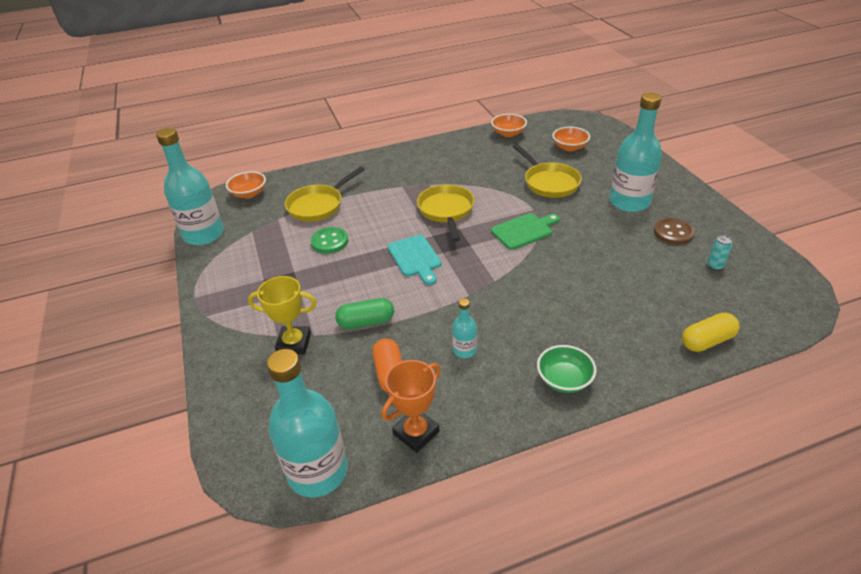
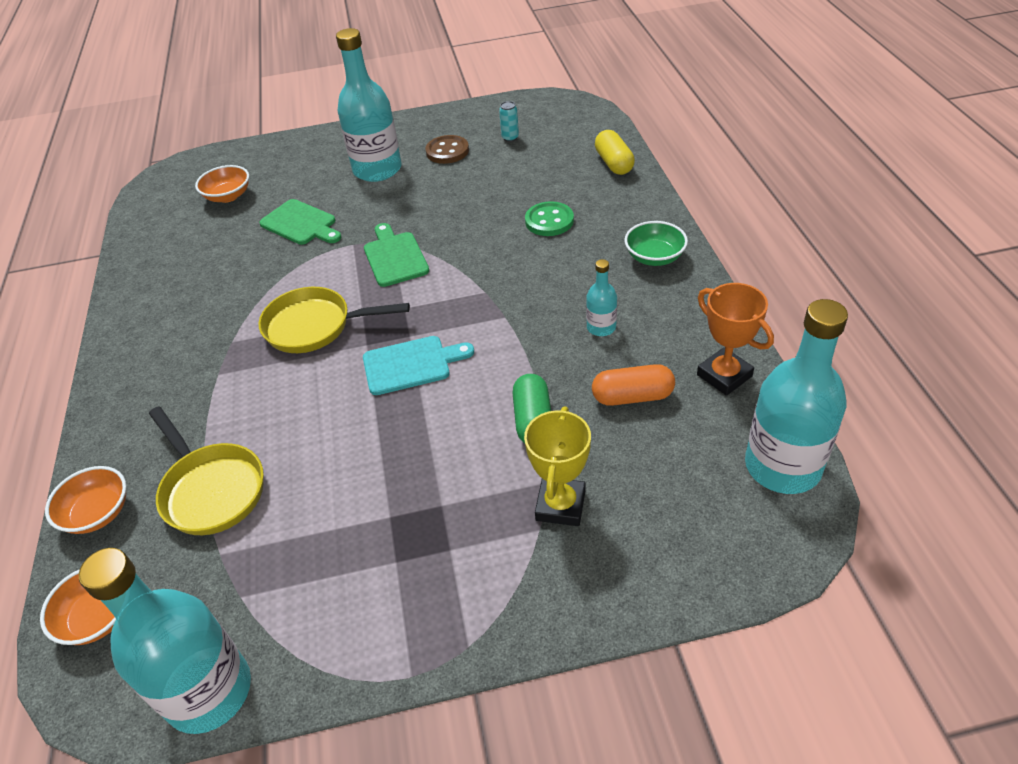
camera: 80 degrees left, 5 degrees up
green button [311,227,348,254] -> green button moved to [525,201,574,236]
orange bowl [491,114,527,137] -> orange bowl moved to [45,466,126,534]
yellow pan [513,144,582,198] -> green cutting board [259,199,341,245]

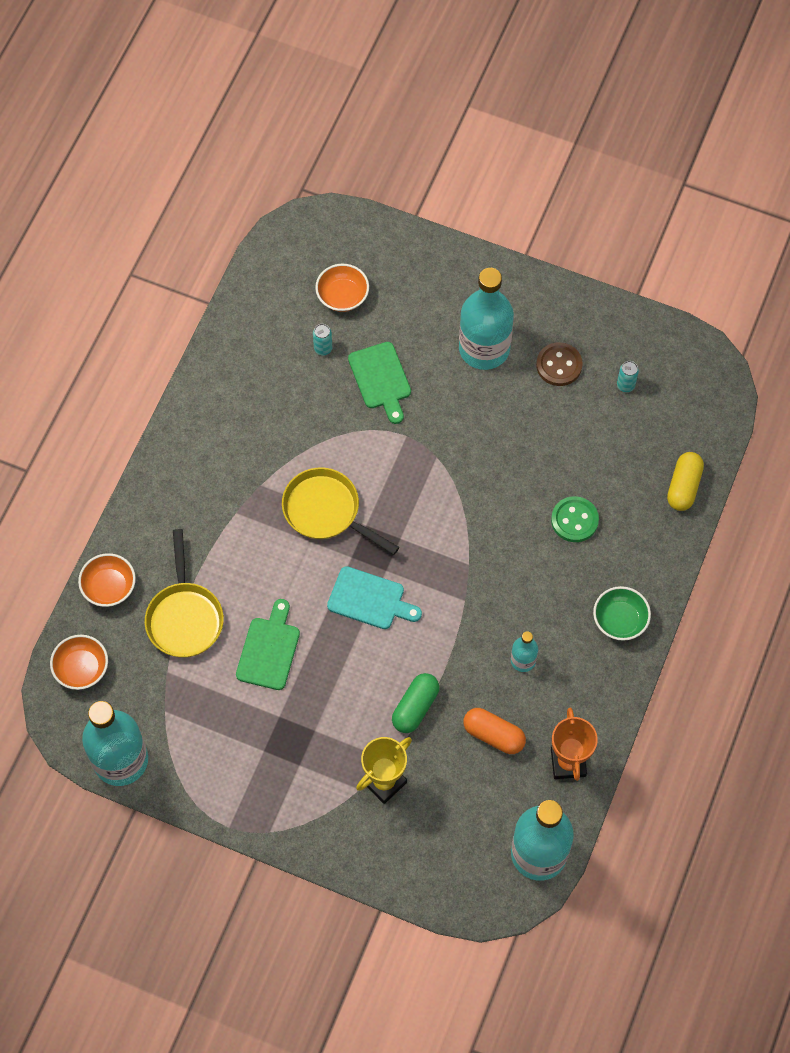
camera: 30 degrees right, 20 degrees up
green cutting board [364,223,429,287] -> green cutting board moved to [236,599,300,690]
none -> turquoise can [313,324,332,355]

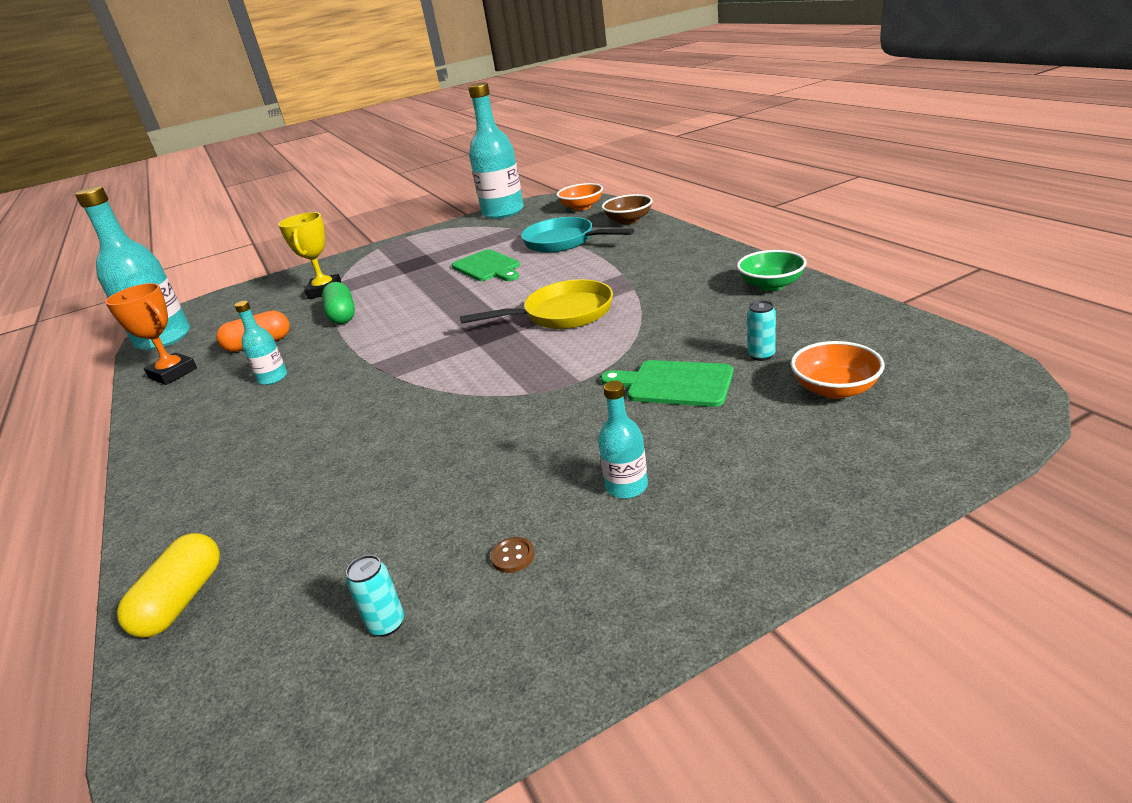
camera: 135 degrees right, 35 degrees down
orange bowl [78,553,136,607] -> brown bowl [602,194,653,224]
yellow pan [145,529,224,658] -> turquoise pan [521,217,634,253]
turquoise cutting board [327,566,422,629] -> none
turquoise bottle [459,268,514,370] -> turquoise bottle [598,381,648,499], size x0.47
brown button [536,342,583,386] -> brown button [490,537,535,573], size x0.49
green button [551,496,599,542] -> none
green bowl [593,586,651,641] -> green bowl moved to [737,250,807,291]
yellow capsule [667,452,704,511] -> yellow capsule turned 45 degrees clockwise [117,533,220,638]

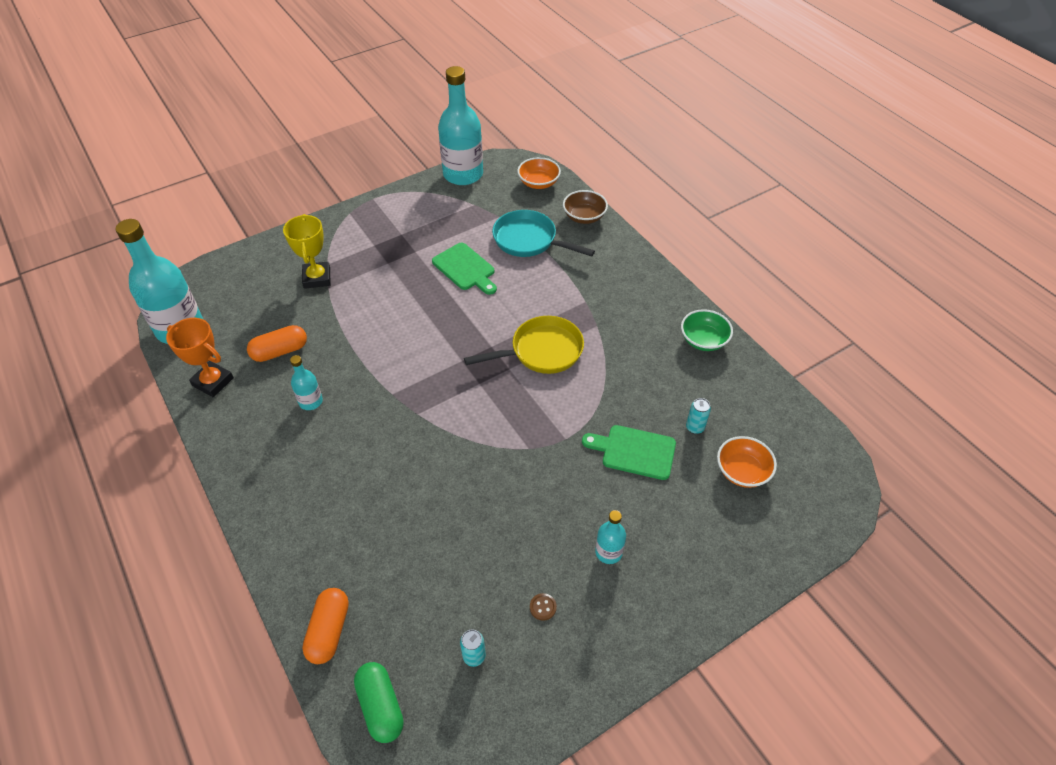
camera: 10 degrees left, 20 degrees up
yellow capsule [117,533,220,638] -> orange capsule [302,588,349,664]
green capsule [322,282,355,324] -> green capsule moved to [354,662,404,743]

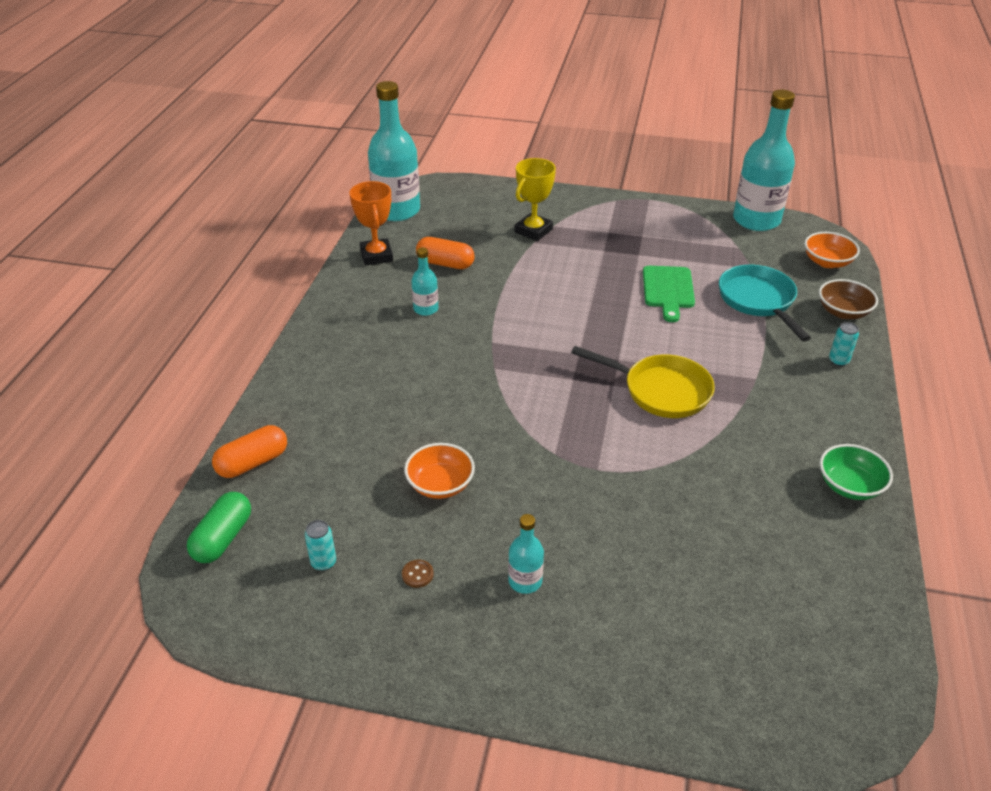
camera: 45 degrees right, 10 degrees down
green cutting board [582,425,676,480] -> none
turquoise can [686,398,711,434] -> turquoise can moved to [829,322,859,367]
orange bowl [717,436,777,488] -> orange bowl moved to [404,443,475,499]

